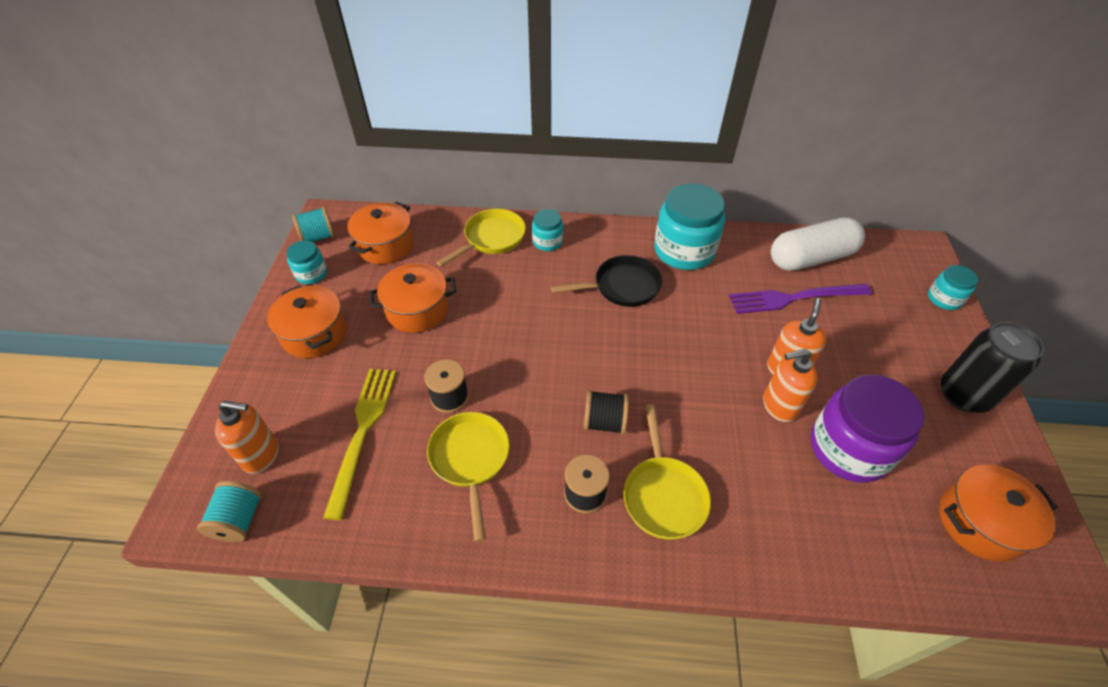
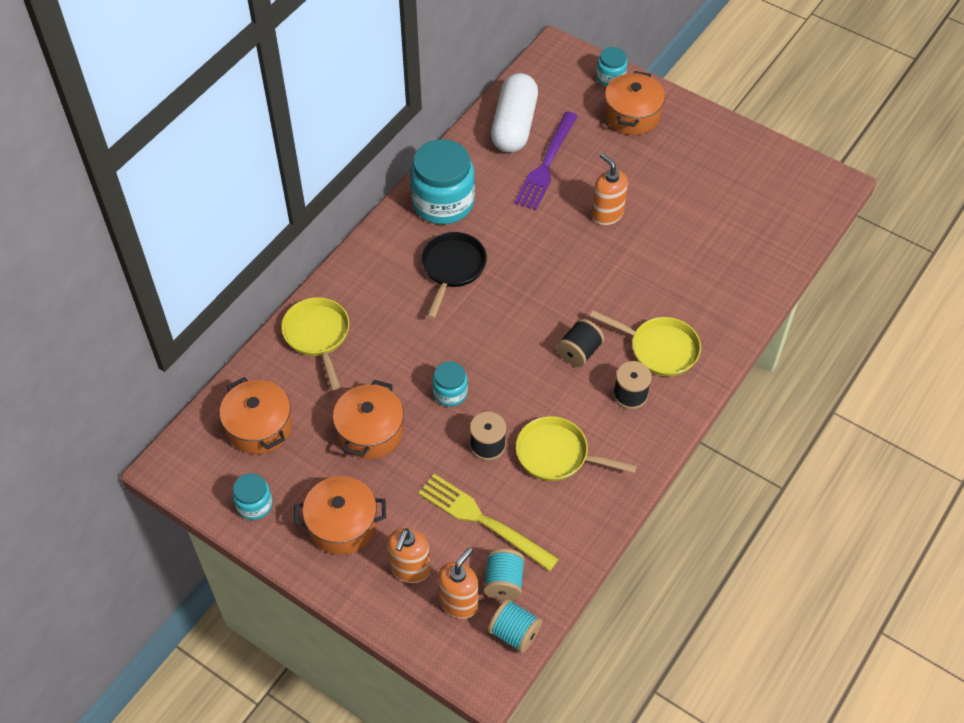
camera: 60 degrees left, 5 degrees up
turquoise spool [292,207,335,242] -> turquoise spool moved to [483,548,525,600]
turquoise jar [532,209,563,251] -> turquoise jar moved to [432,361,468,407]
orange soap dispenser [763,349,818,422] -> orange soap dispenser moved to [387,528,430,583]
purple jar [811,374,924,483] -> none
orange pot [939,465,1058,562] -> orange pot moved to [605,71,665,135]
black can [941,322,1044,413] -> none

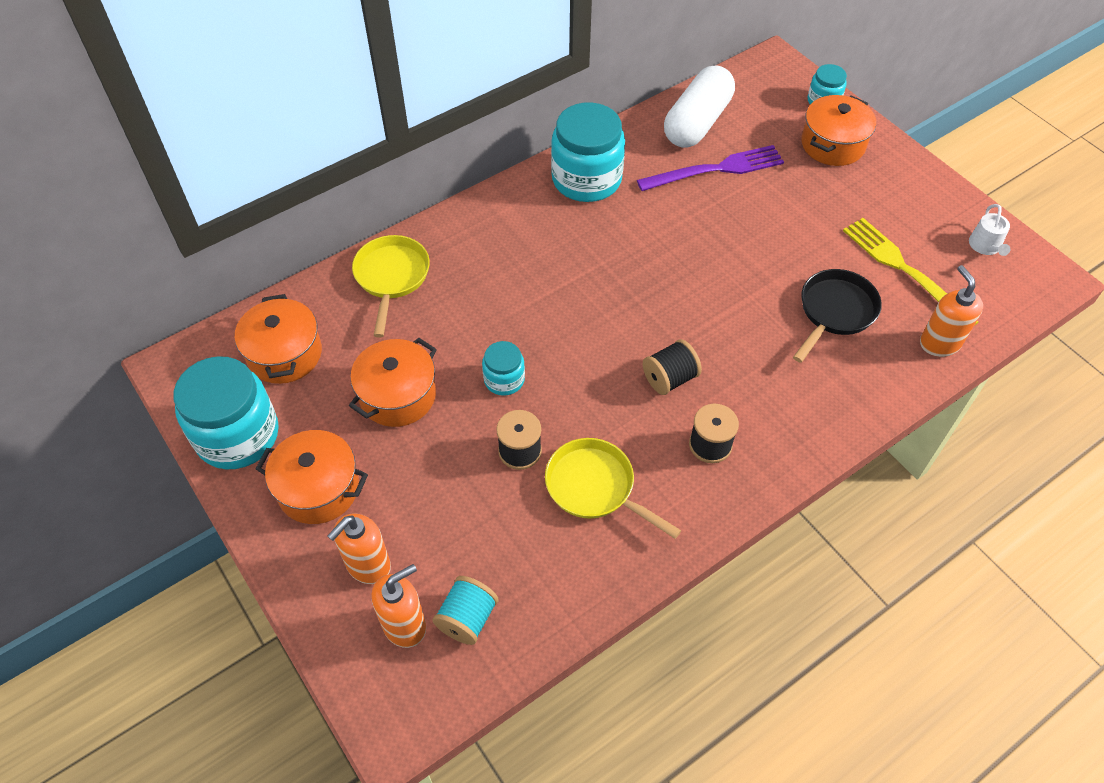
camera: 20 degrees right, 0 degrees up
turquoise jar [232,473,273,520] -> turquoise jar [174,356,279,469], size x1.98
yellow fork [418,474,559,571] -> yellow fork moved to [843,218,978,326]
black pan [421,232,487,319] -> black pan moved to [793,269,882,363]
turquoise spool [488,599,542,653] -> none
purple fork [514,112,578,210] -> purple fork turned 150 degrees counterclockwise [637,145,784,191]
yellow pan [590,310,701,376] -> none
orange soap dispenser [592,153,628,225] -> orange soap dispenser moved to [920,265,983,357]
none -> white watering can [969,204,1010,256]

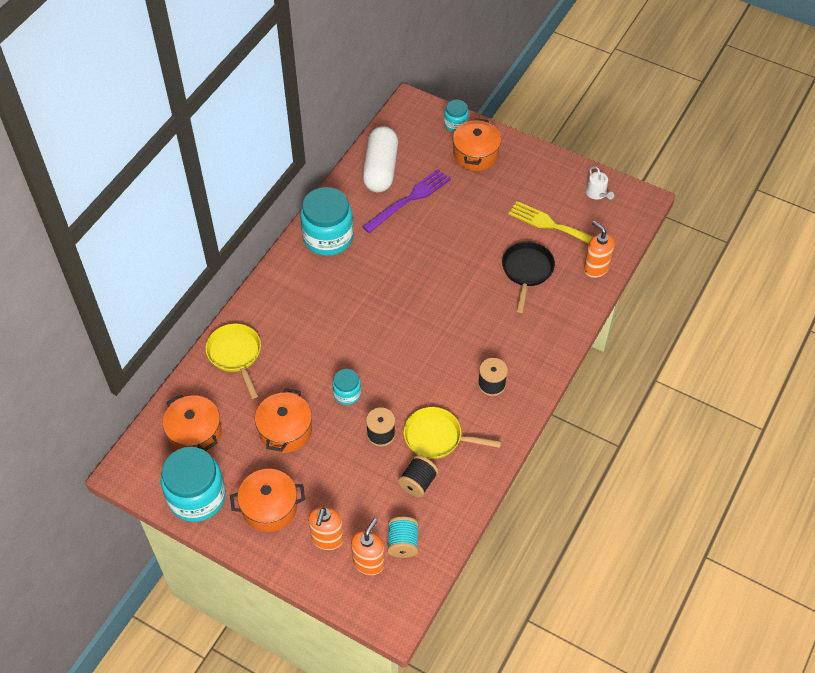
camera: 25 degrees left, 0 degrees up
black spool [643,339,702,395] -> black spool moved to [398,455,439,498]

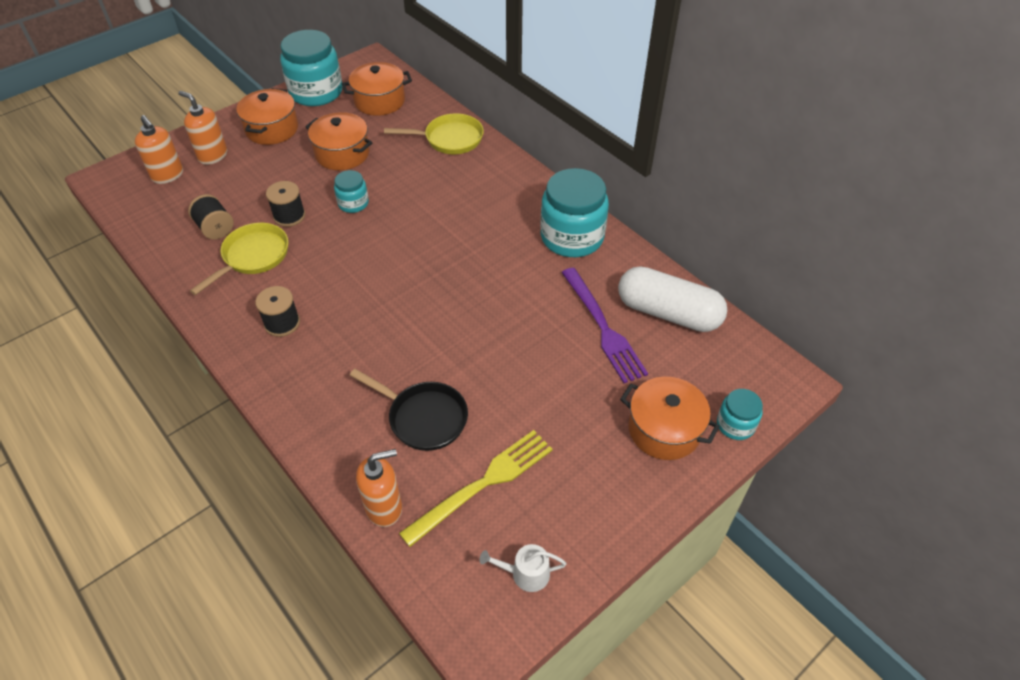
camera: 110 degrees right, 5 degrees down
turquoise spool [387,517,418,558] -> none

